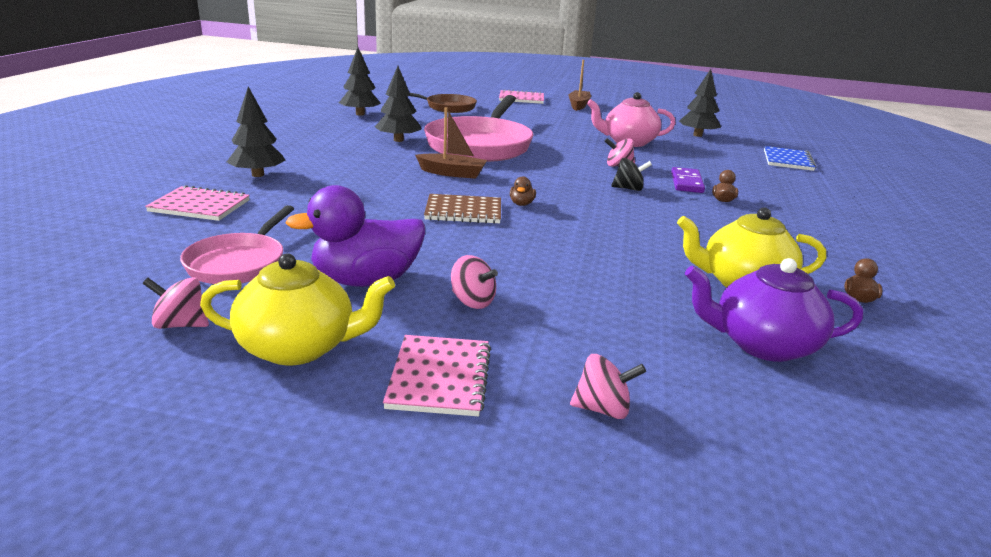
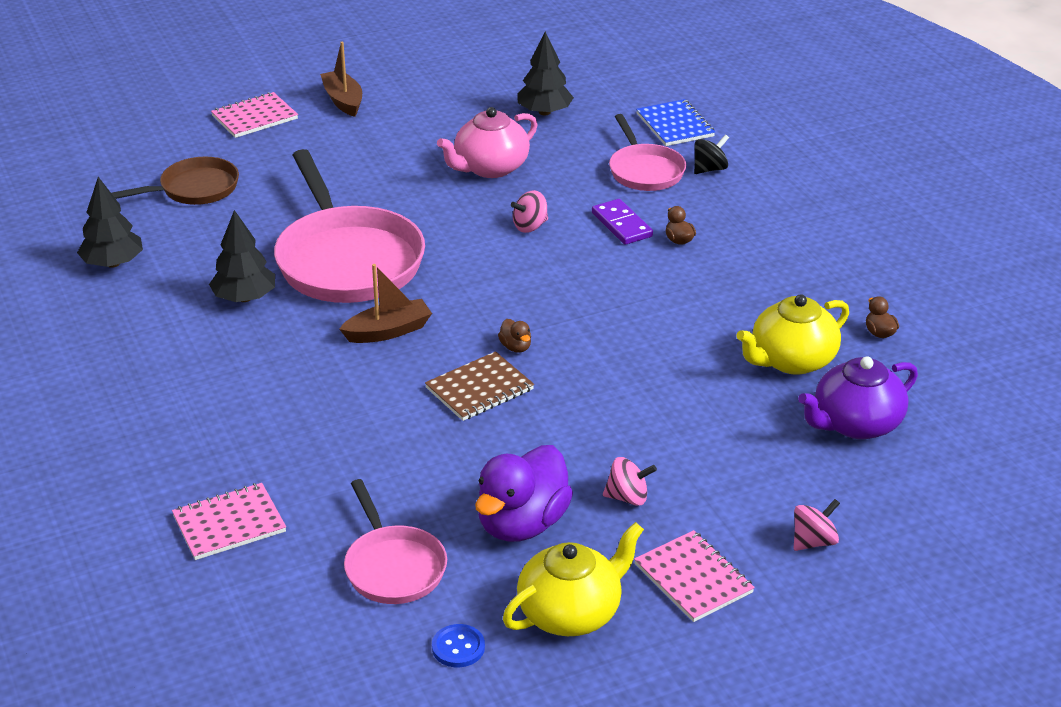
camera: 35 degrees left, 10 degrees up
pink spinning top [143,277,209,329] -> blue button [432,624,485,667]
black tree [227,86,285,177] -> none
black spinning top [611,158,652,191] -> black spinning top moved to [694,134,729,174]
none -> pink pan [609,114,686,191]

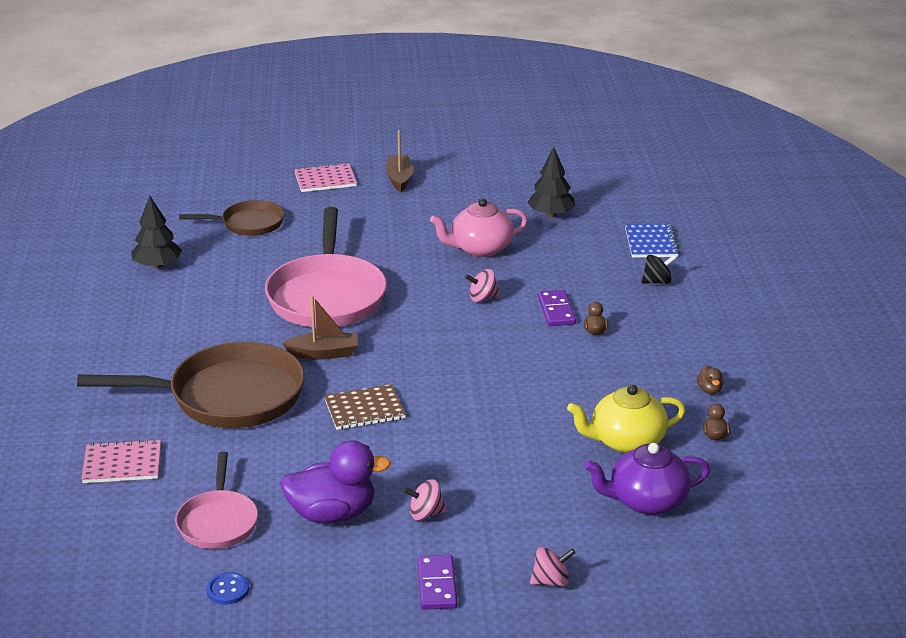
camera: 20 degrees right, 5 degrees down
black tree [209,210,275,302] -> none
purple duck [475,445,573,542] -> purple duck turned 150 degrees counterclockwise [280,440,391,523]
brown duck [498,319,531,353] -> brown duck moved to [697,366,723,394]
yellow teapot [503,522,644,636] -> none
pink spinning top [603,457,657,506] -> pink spinning top turned 150 degrees clockwise [403,479,447,520]
pink pan [609,114,686,191] -> none
pink notebook [634,530,755,622] -> purple domino [418,555,457,610]
none -> brown pan [77,342,305,428]

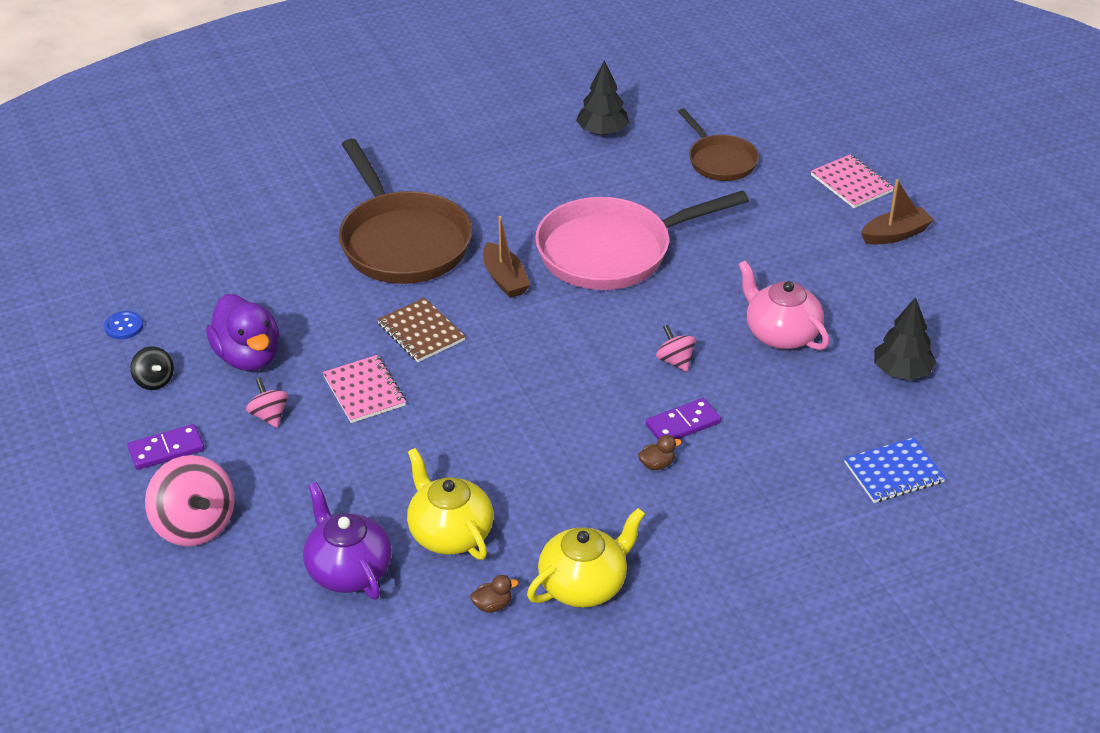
camera: 70 degrees right, 10 degrees up
pink notebook [81,439,161,483] -> pink notebook moved to [323,355,406,423]
pink pan [175,452,258,549] -> none
pink spinning top [530,547,575,587] -> pink spinning top [145,455,235,546], size x1.90
black spinning top [642,255,676,284] -> black spinning top moved to [130,346,174,390]
brown duck [697,366,723,394] -> yellow teapot [527,508,645,608]

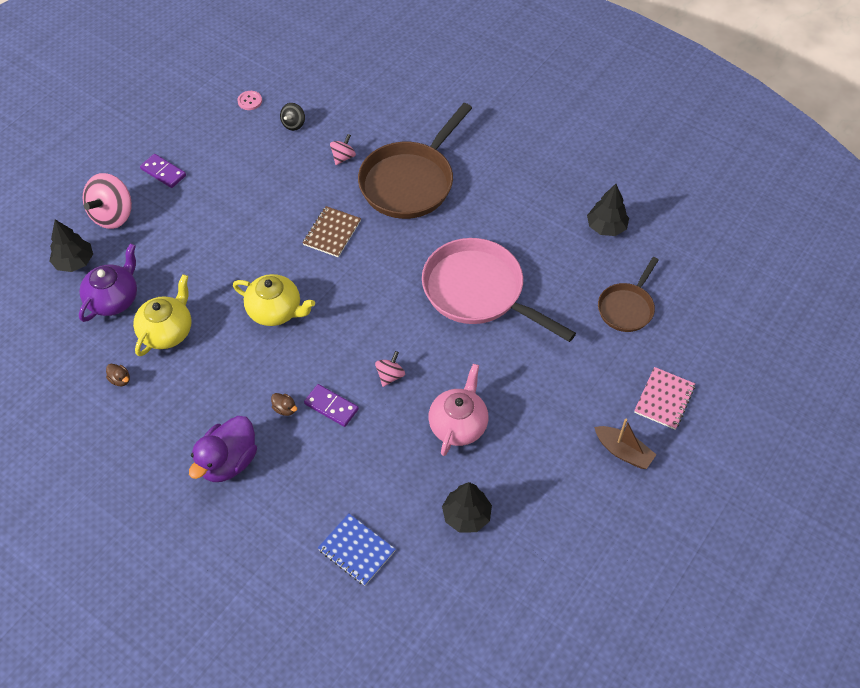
camera: 60 degrees right, 15 degrees up
blue button [104,311,143,339] -> pink button [237,91,262,110]
black spinning top [130,346,174,390] -> black spinning top moved to [280,103,305,131]
purple duck [206,294,279,371] -> purple duck moved to [189,416,257,482]
pink spinning top [246,378,288,428] -> pink spinning top moved to [330,134,356,165]
pink notebook [323,355,406,423] -> none
brown boat [483,216,530,298] -> none
yellow teapot [527,508,645,608] -> yellow teapot moved to [233,274,315,326]
none -> black tree [49,219,93,272]

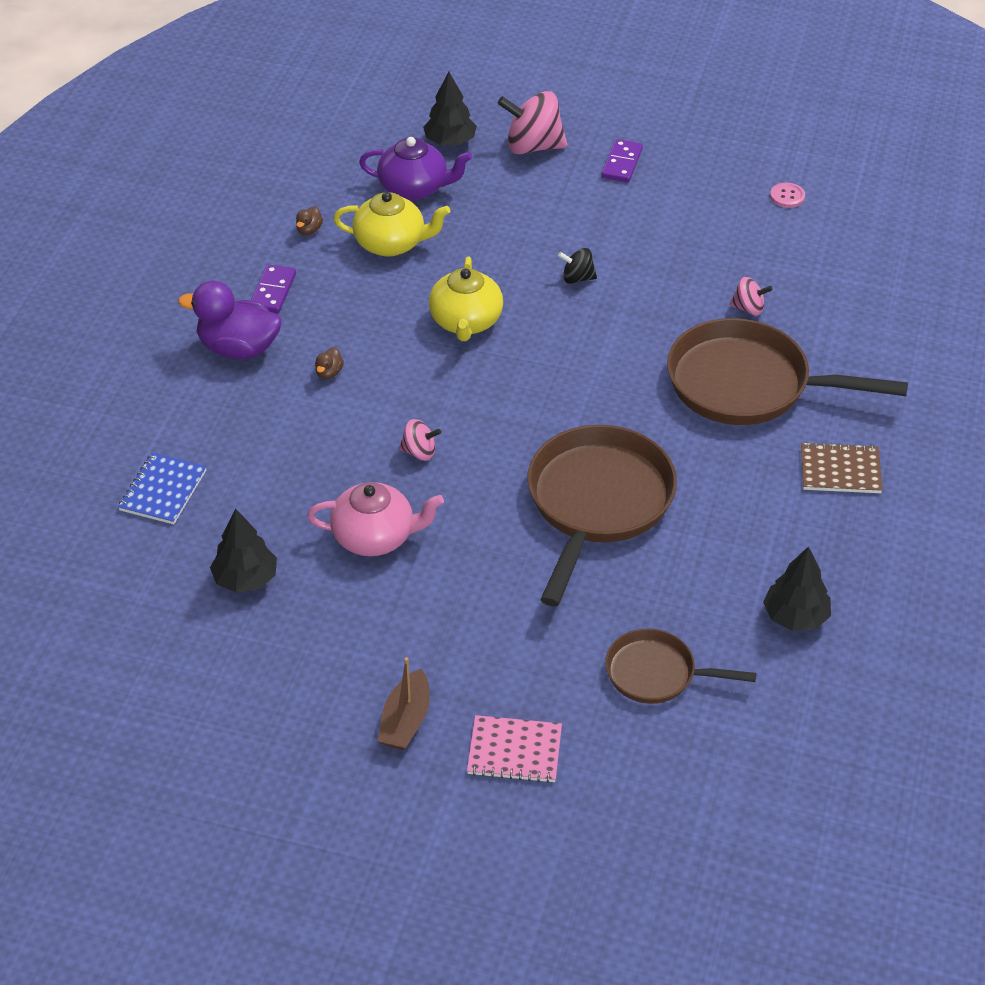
camera: 70 degrees right, 10 degrees down
black spinning top [280,103,305,131] -> black spinning top moved to [558,248,597,284]
brown notebook [303,206,361,257] -> brown notebook moved to [801,442,883,493]
purple domino [304,384,359,427] -> purple domino moved to [251,265,296,313]
pink pan [422,238,576,342] -> brown pan [527,425,677,606]

